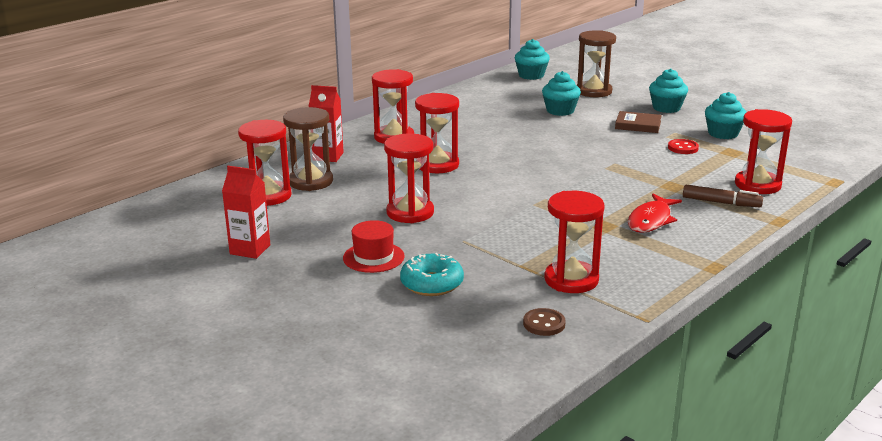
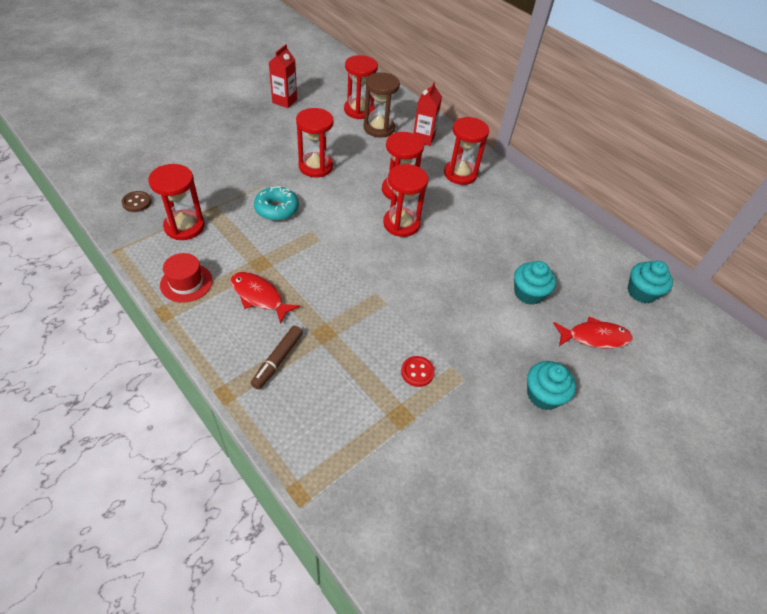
camera: 90 degrees right, 25 degrees up
red hat [343,220,405,273] -> red hat moved to [160,253,212,303]
turquoise donut [400,253,464,296] -> turquoise donut moved to [254,186,299,221]
brown hourglass [577,30,616,97] -> red fish [553,316,633,348]
brown book [615,111,662,133] -> none
turquoise cupcake [705,92,747,139] -> none
red hourglass [735,109,792,194] -> red hourglass moved to [383,164,428,237]

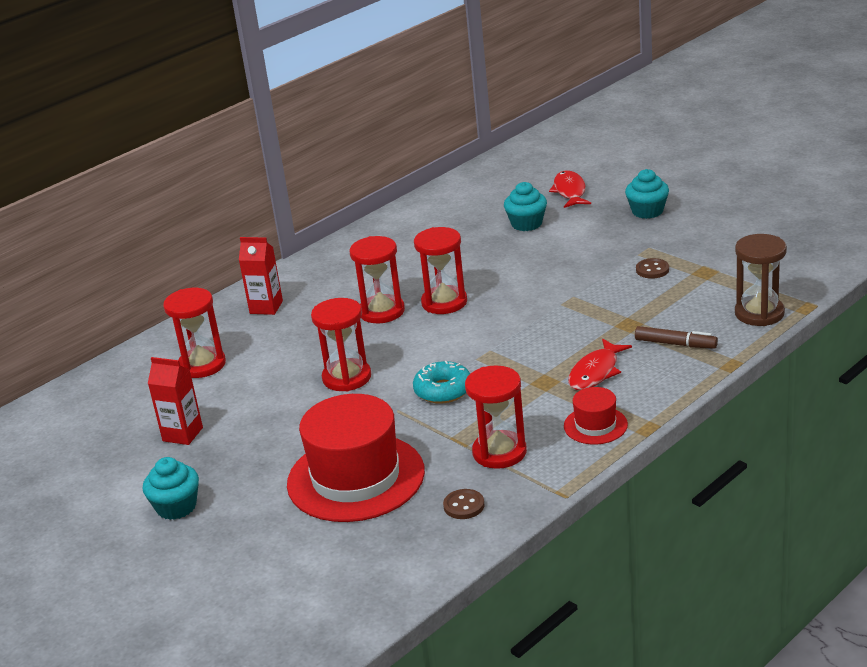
camera: 85 degrees left, 20 degrees down
brown hourglass [363,72,400,138] -> brown hourglass moved to [735,234,787,326]
red button [401,356,435,387] -> brown button [636,258,669,279]
red hourglass [444,117,489,185] -> none
turquoise cupcake [628,261,673,303] -> turquoise cupcake moved to [143,457,199,520]
none -> red hat [287,394,425,522]

